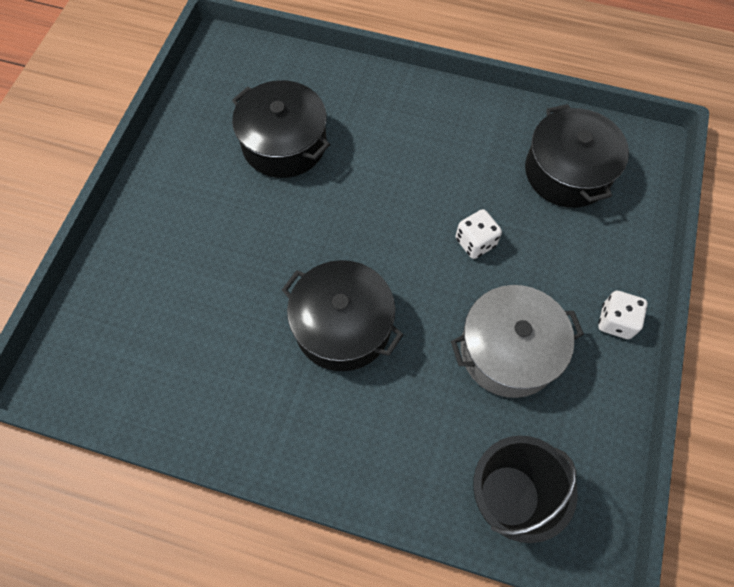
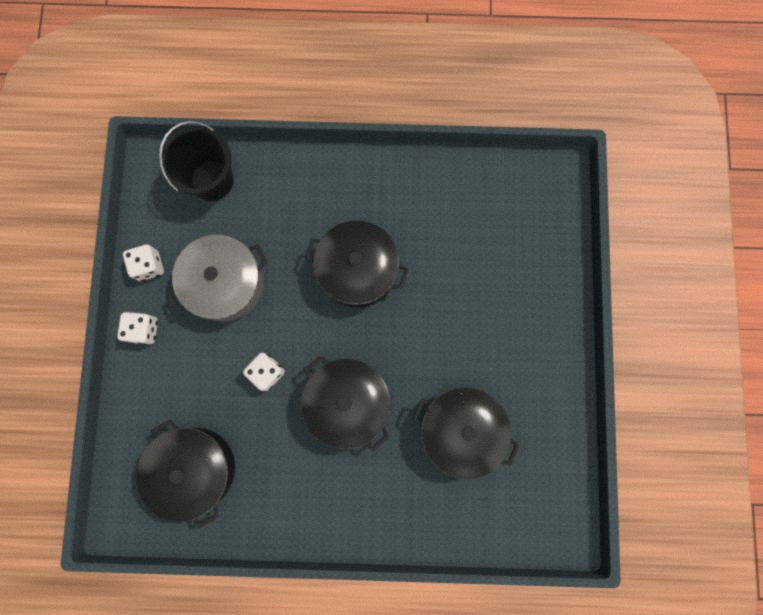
camera: 165 degrees right, 15 degrees up
none -> white dice [123,244,164,281]
none -> black pot [301,356,390,452]

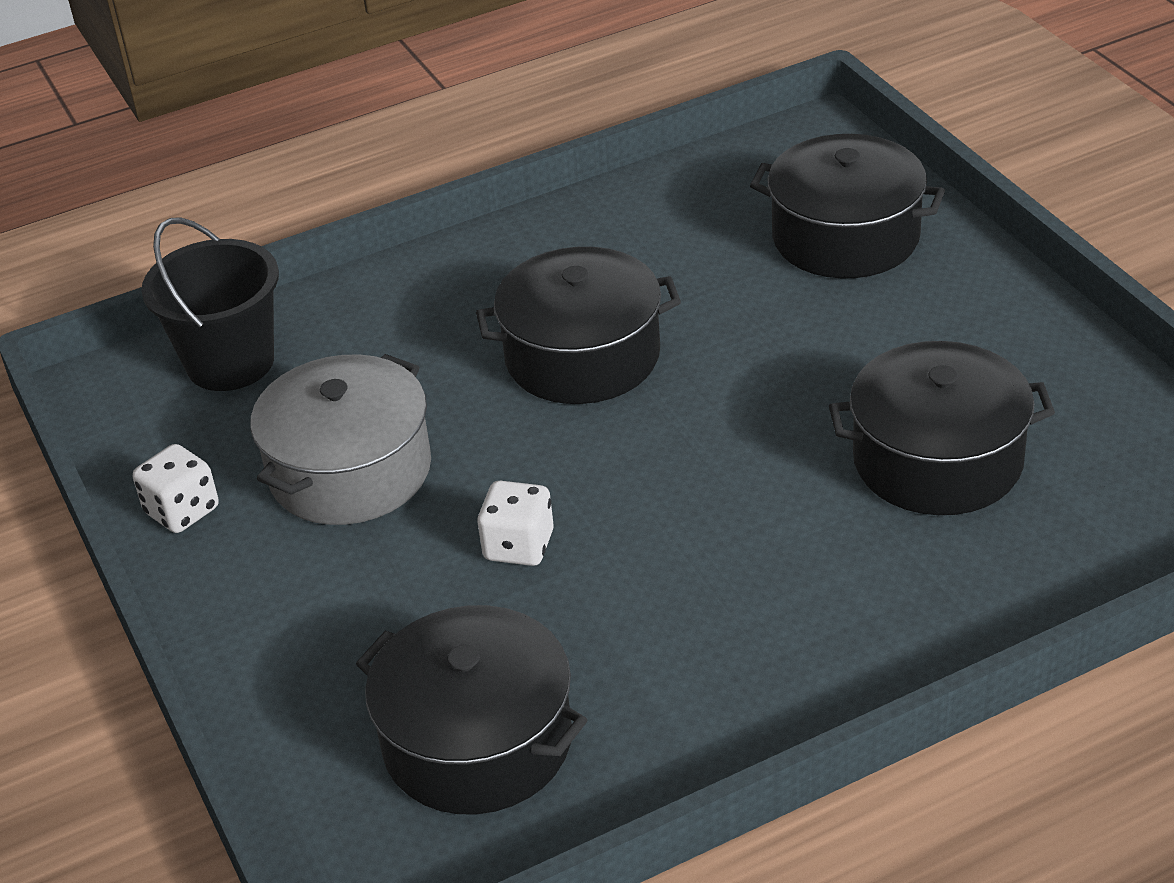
camera: 25 degrees left, 40 degrees down
white dice [117,312,158,345] -> none
black pot [301,356,390,452] -> black pot moved to [750,134,945,278]

